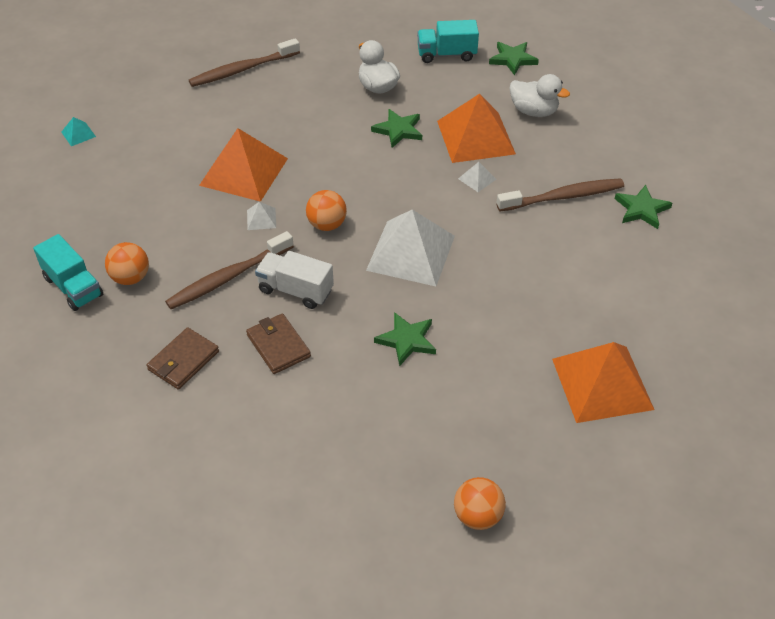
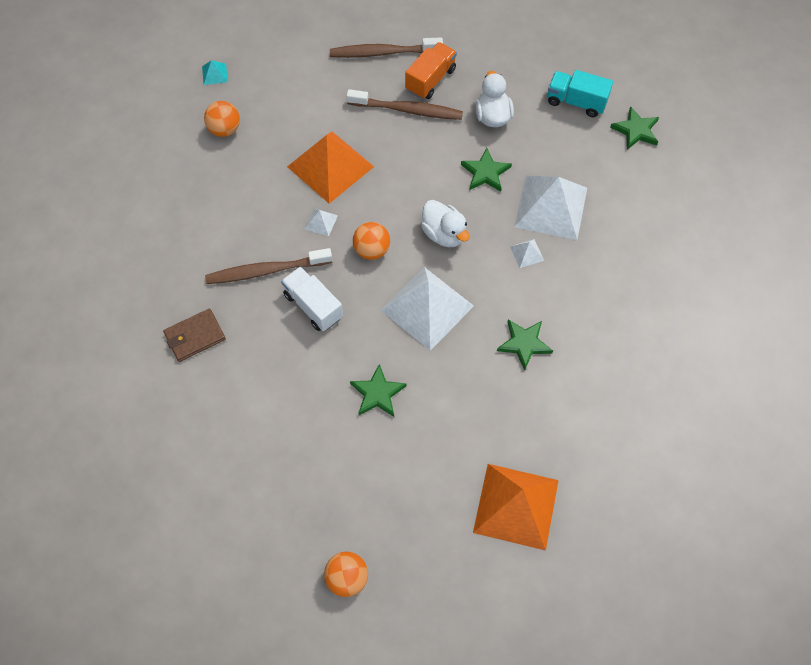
camera: 25 degrees right, 15 degrees up
turquoise truck [33,234,103,311] -> none
orange ball [105,242,149,285] -> orange ball moved to [204,101,240,137]
brown wallet [246,313,311,374] -> none
orange pyramid [437,94,516,163] -> white pyramid [514,176,587,240]
brown toothbrush [496,178,624,211] -> brown toothbrush moved to [346,89,463,120]
white duck [509,74,570,117] -> white duck moved to [421,200,469,247]
green star [614,185,672,229] -> green star moved to [497,319,553,371]
none -> orange truck [405,42,457,99]

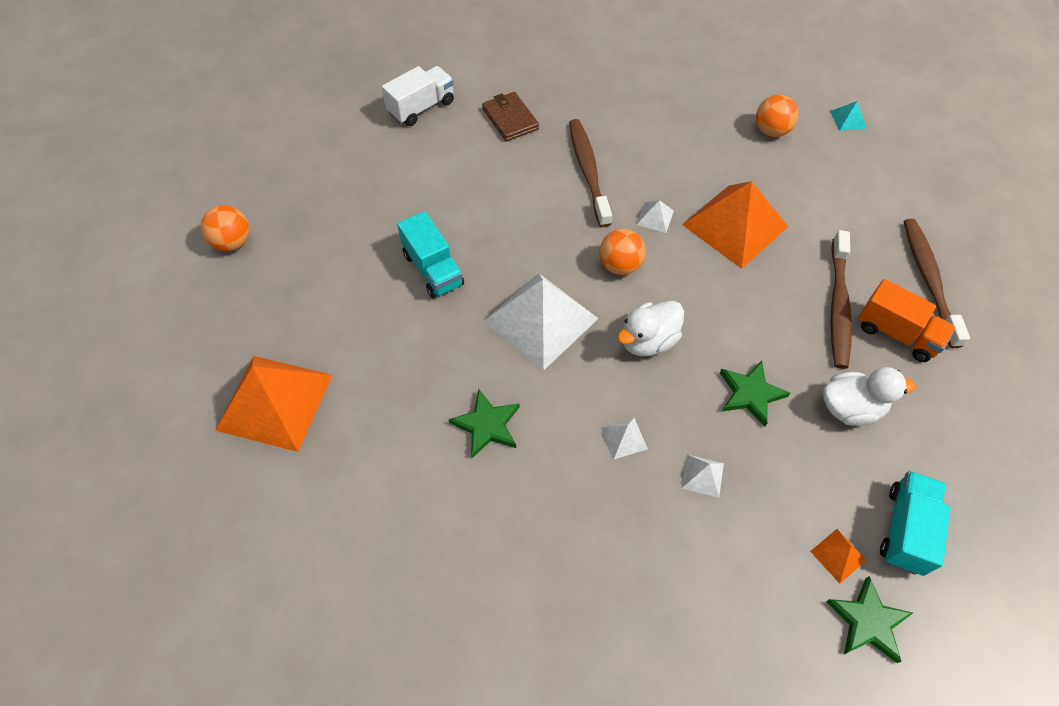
camera: 90 degrees right, 5 degrees down
white truck [281,266,343,331] -> white truck moved to [382,66,454,126]
green star [350,364,407,417] -> turquoise truck [397,211,464,298]
white pyramid [514,176,587,240] -> white pyramid [681,455,724,498], size x0.41
none -> orange pyramid [810,529,866,583]

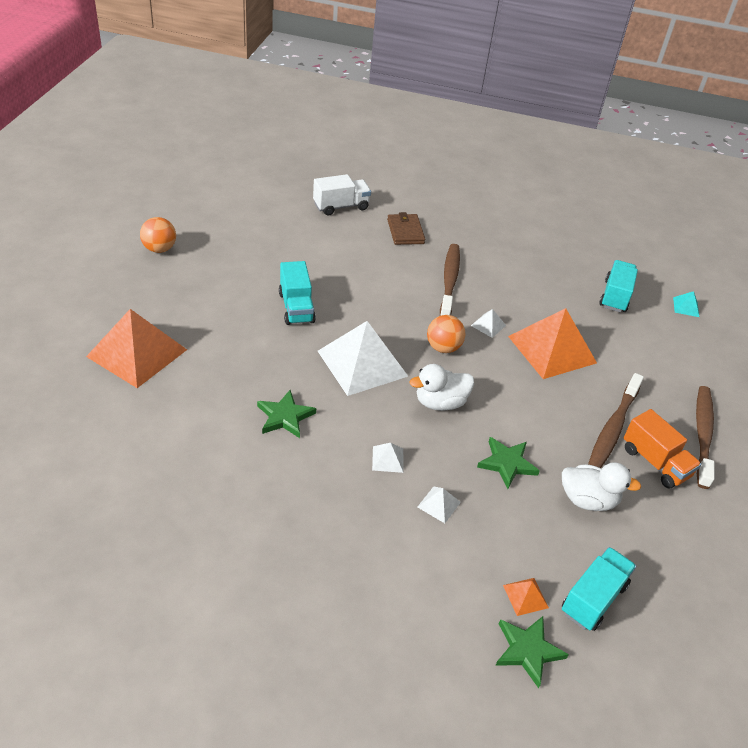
camera: 15 degrees right, 15 degrees down
orange ball [756,94,799,137] -> turquoise truck [599,260,638,313]

